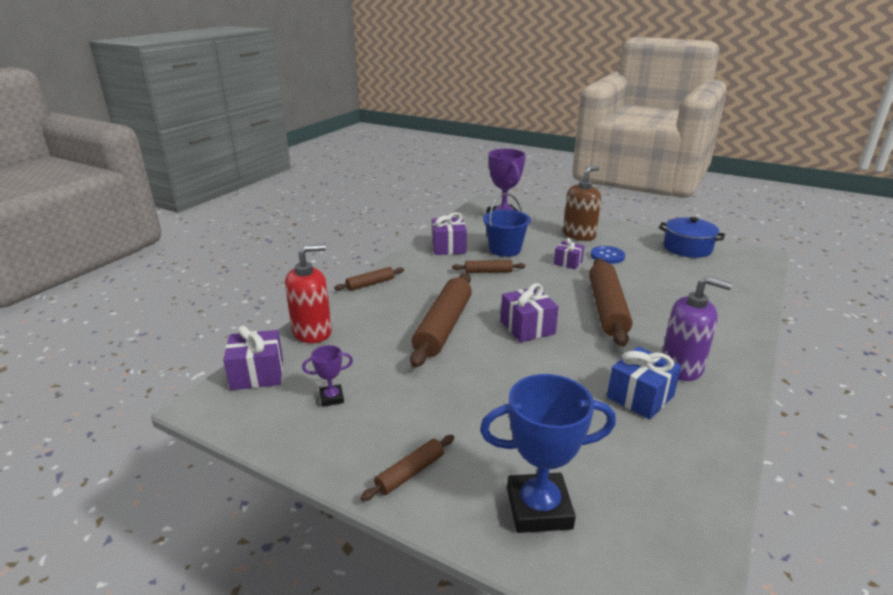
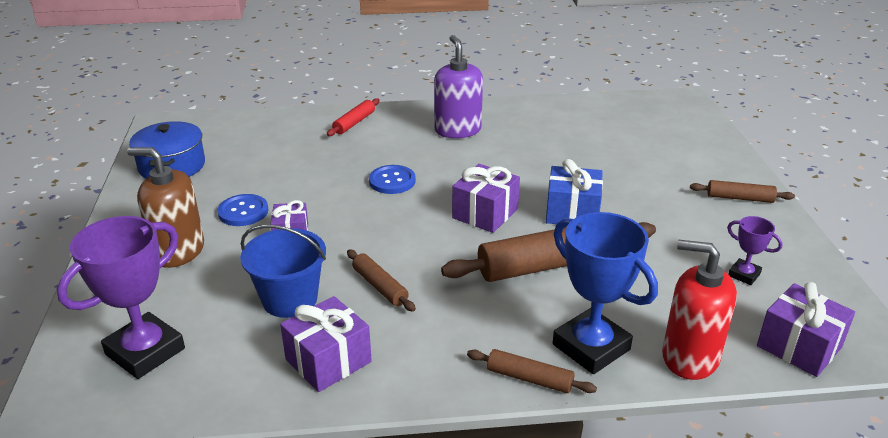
camera: 125 degrees left, 5 degrees up
blue trophy [480,374,616,533] -> blue trophy moved to [553,212,658,374]
brown rolling pin [589,258,633,347] -> blue button [369,165,416,194]
blue gift [607,346,681,419] -> blue gift moved to [546,159,603,224]
none -> red rolling pin [327,98,380,136]

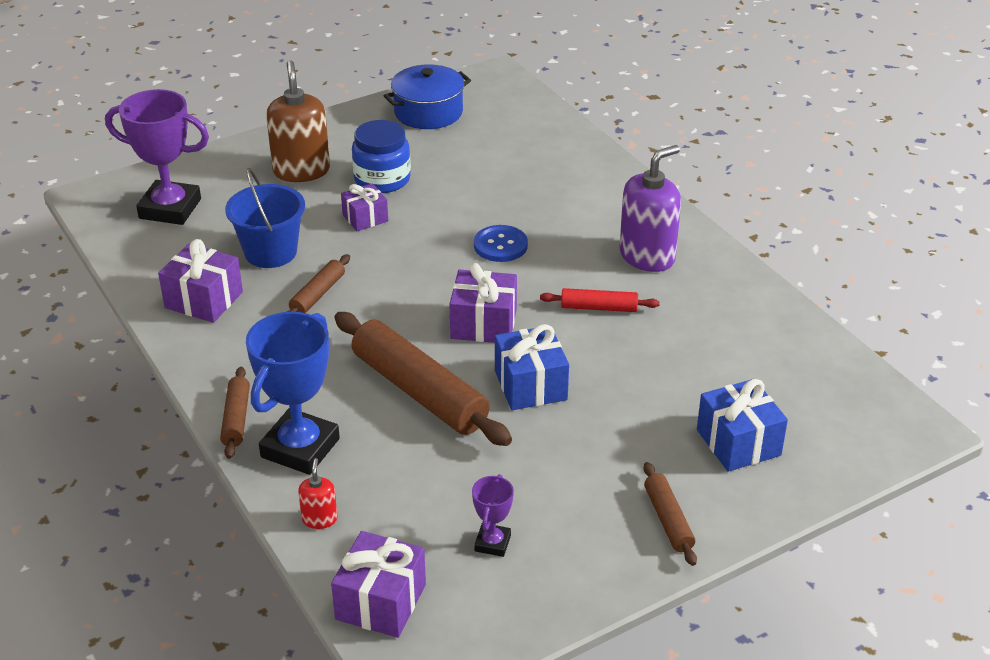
camera: 65 degrees right, 5 degrees up
blue button [217,194,269,226] -> blue jar [352,120,411,193]
red rolling pin [327,98,380,136] -> red rolling pin moved to [540,288,660,312]
red soap dispenser [662,240,737,380] -> red soap dispenser [298,458,338,529], size x0.47
none -> blue gift [697,379,788,472]

